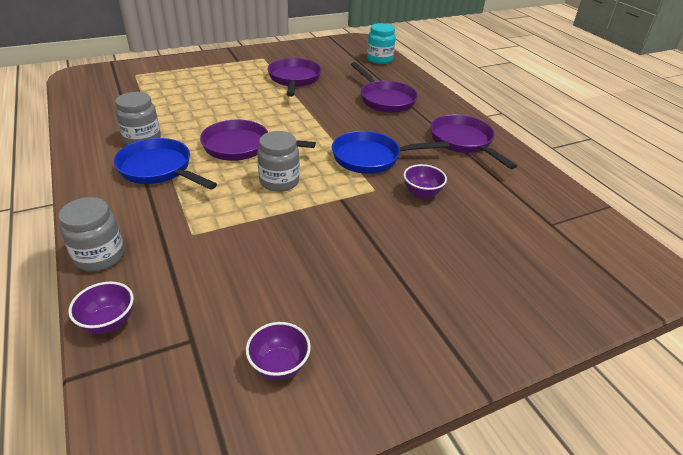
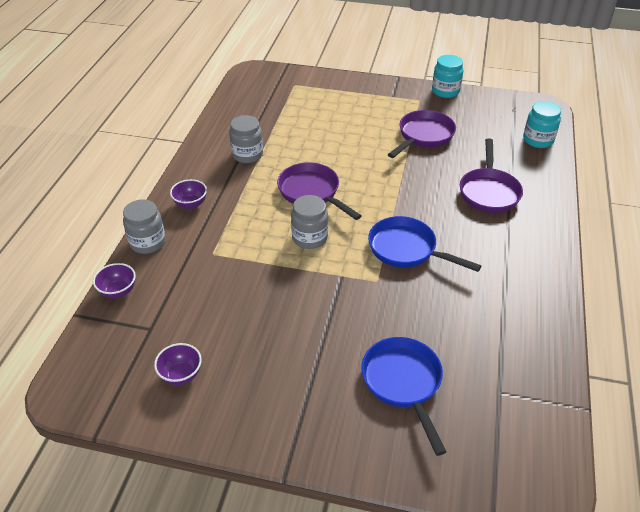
camera: 40 degrees right, 5 degrees up
blue pan [114,138,217,190] -> blue pan moved to [361,337,446,456]
purple bowl [404,164,447,199] -> purple bowl moved to [170,179,207,209]
purple pan [430,115,517,169] -> none
none -> turquoise jar [432,55,463,98]

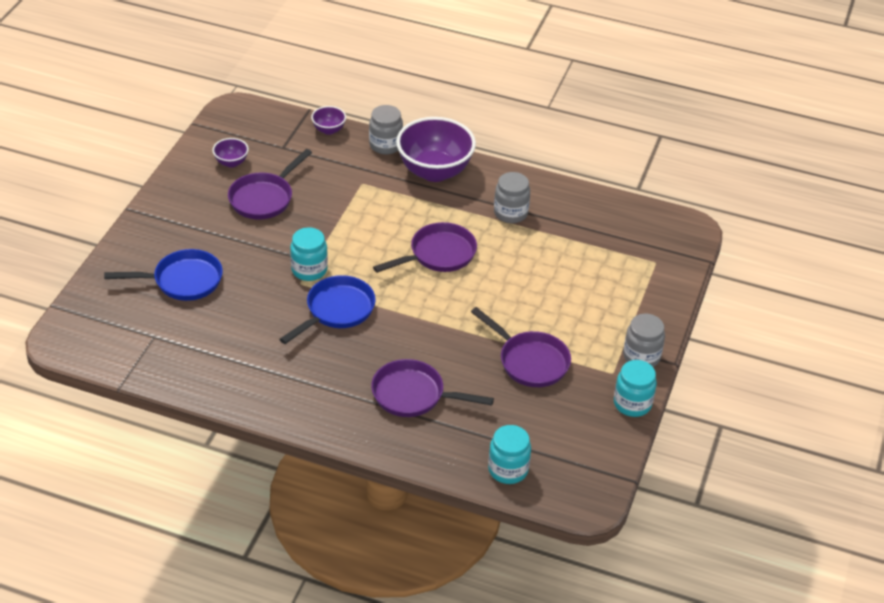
camera: 95 degrees right, 0 degrees up
purple bowl [170,179,207,209] -> purple bowl [396,117,476,182], size x2.20
grey jar [291,195,328,249] -> grey jar moved to [623,313,665,367]
none -> purple pan [228,149,312,219]
none -> turquoise jar [290,227,328,281]

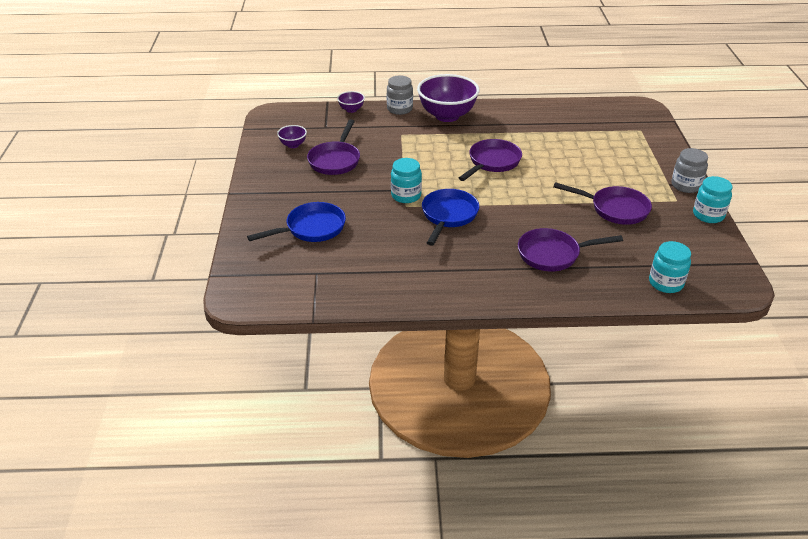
camera: 20 degrees left, 5 degrees down
grey jar [494,172,530,223] -> none

